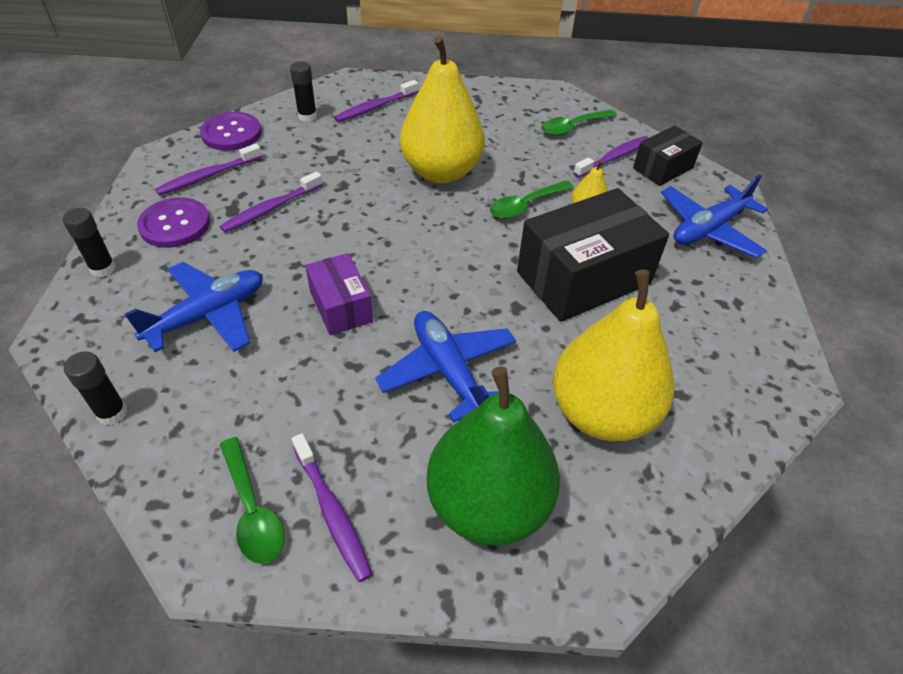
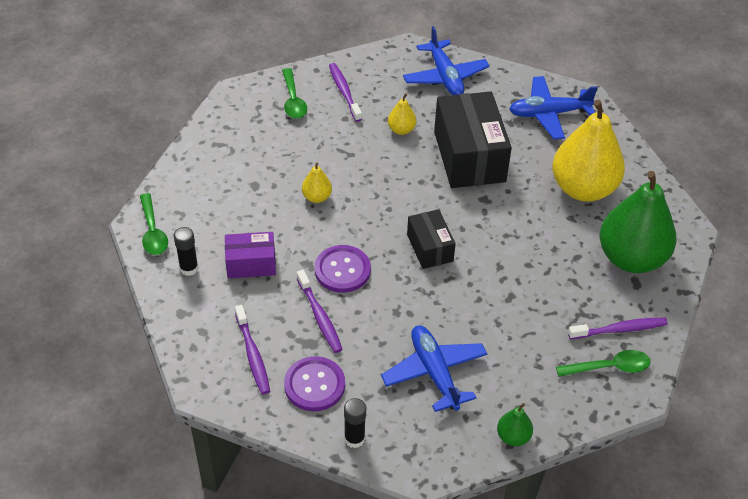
camera: 70 degrees left, 0 degrees up
black glue stick [64,351,127,425] -> green pear [497,403,533,446]
purple button [200,112,262,151] -> purple button moved to [315,245,371,293]
purple box [305,253,373,335] -> purple box moved to [225,232,276,278]
purple toothbrush [334,80,418,122] -> none
blue plane [375,311,516,423] -> blue plane moved to [509,76,598,140]
yellow pear [400,36,485,183] -> yellow pear [302,163,332,203], size x0.42
green spoon [490,180,574,219] -> green spoon moved to [140,193,168,255]
black box [633,126,703,186] -> black box moved to [407,209,456,269]

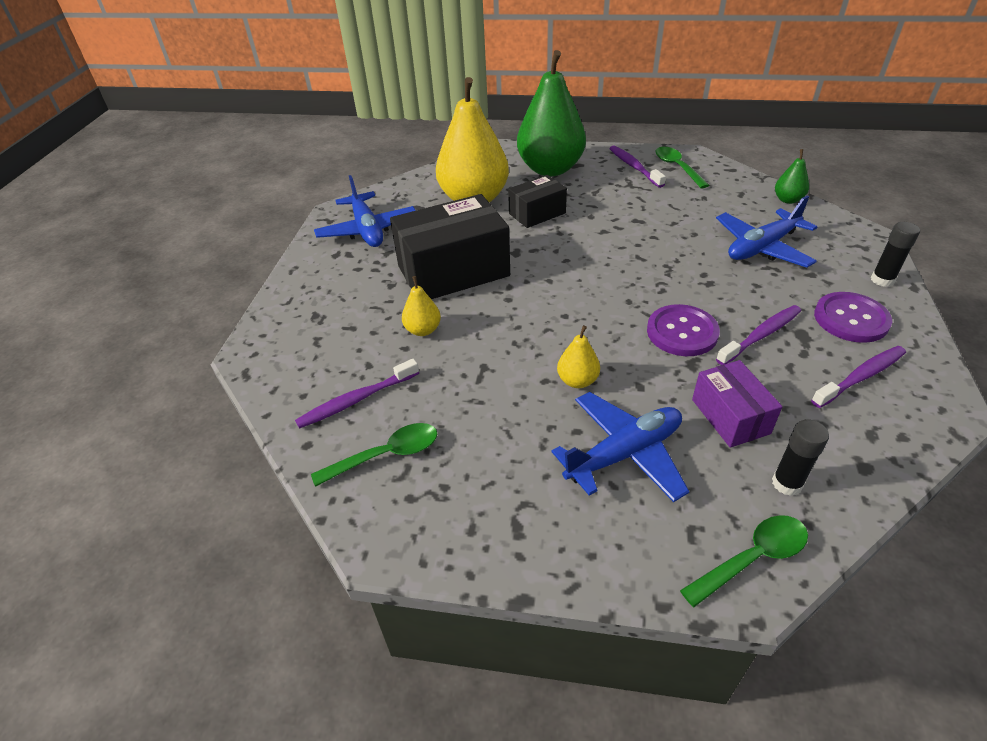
camera: 100 degrees left, 5 degrees down
blue plane [403,26,489,95] -> blue plane moved to [552,392,690,502]
black box [407,209,456,269] -> black box moved to [508,175,567,228]

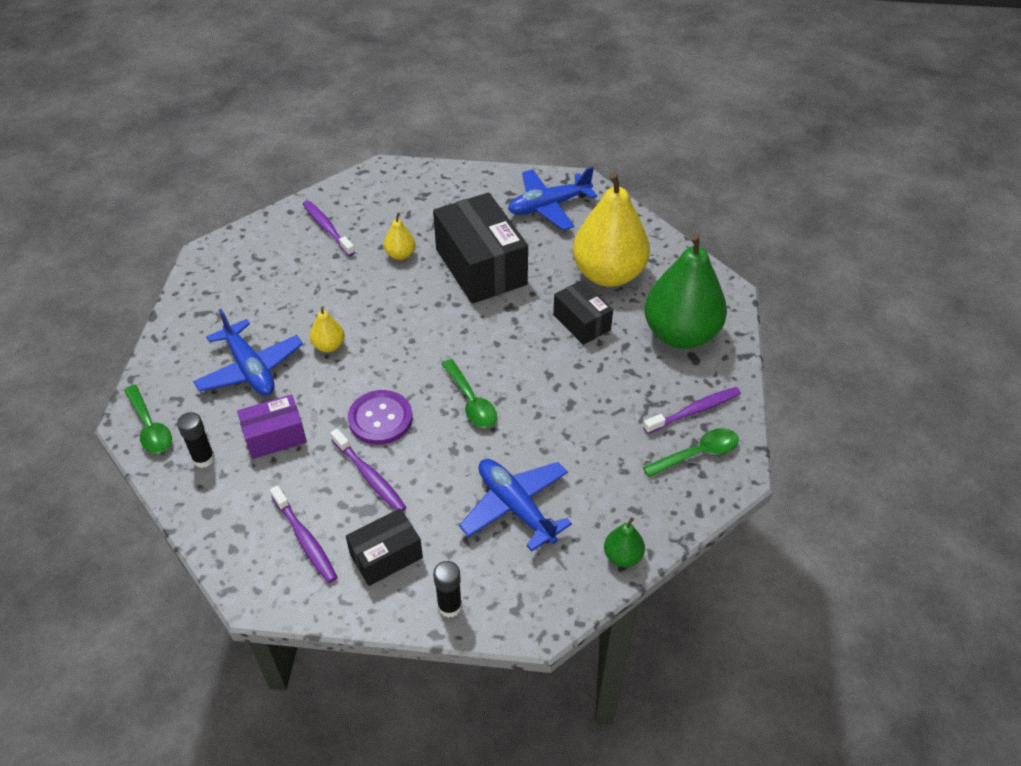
camera: 85 degrees right, 5 degrees up
green spoon [311,423,437,487] -> green spoon moved to [442,359,497,428]
purple button [814,292,892,343] -> black box [346,508,423,586]

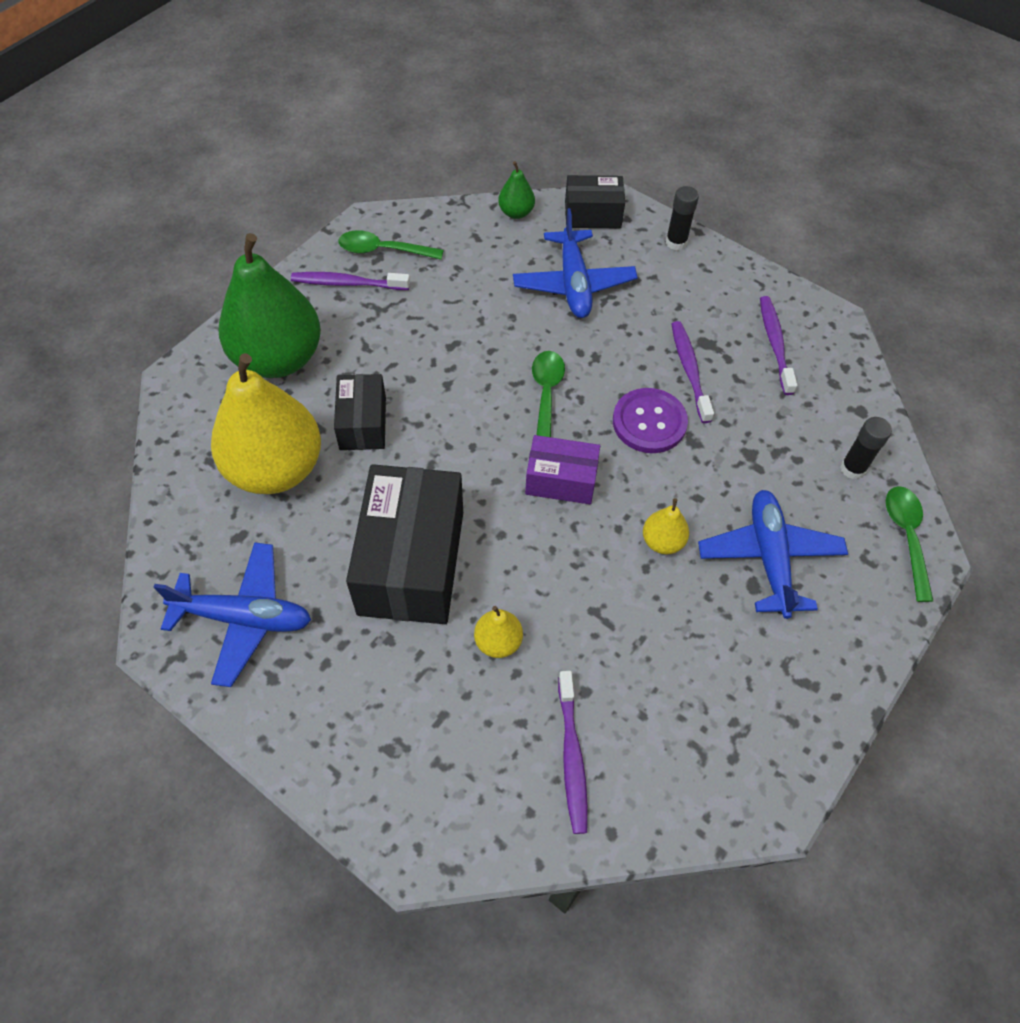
camera: 150 degrees left, 10 degrees up
purple box [237,394,307,459] -> purple box moved to [525,435,600,504]
black box [346,508,423,586] -> black box moved to [565,175,625,228]

